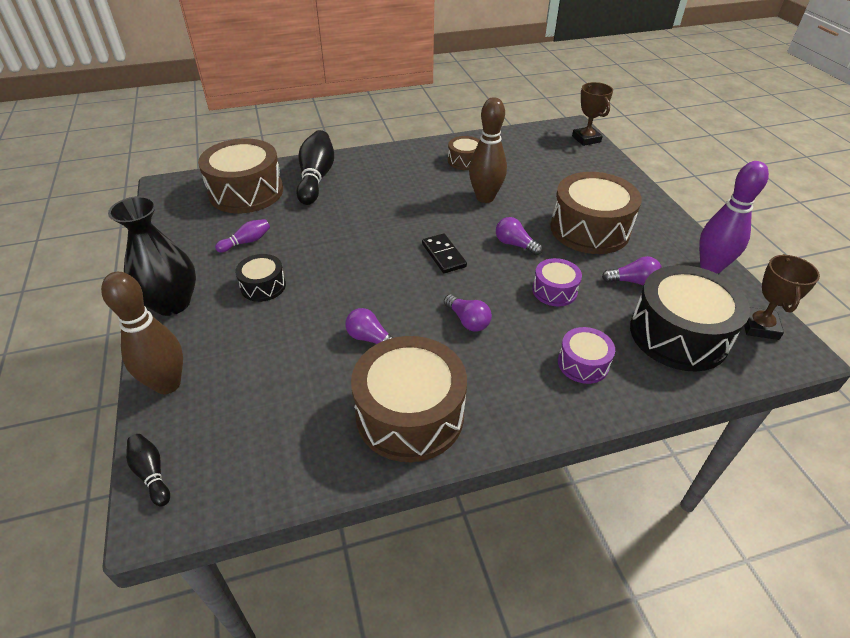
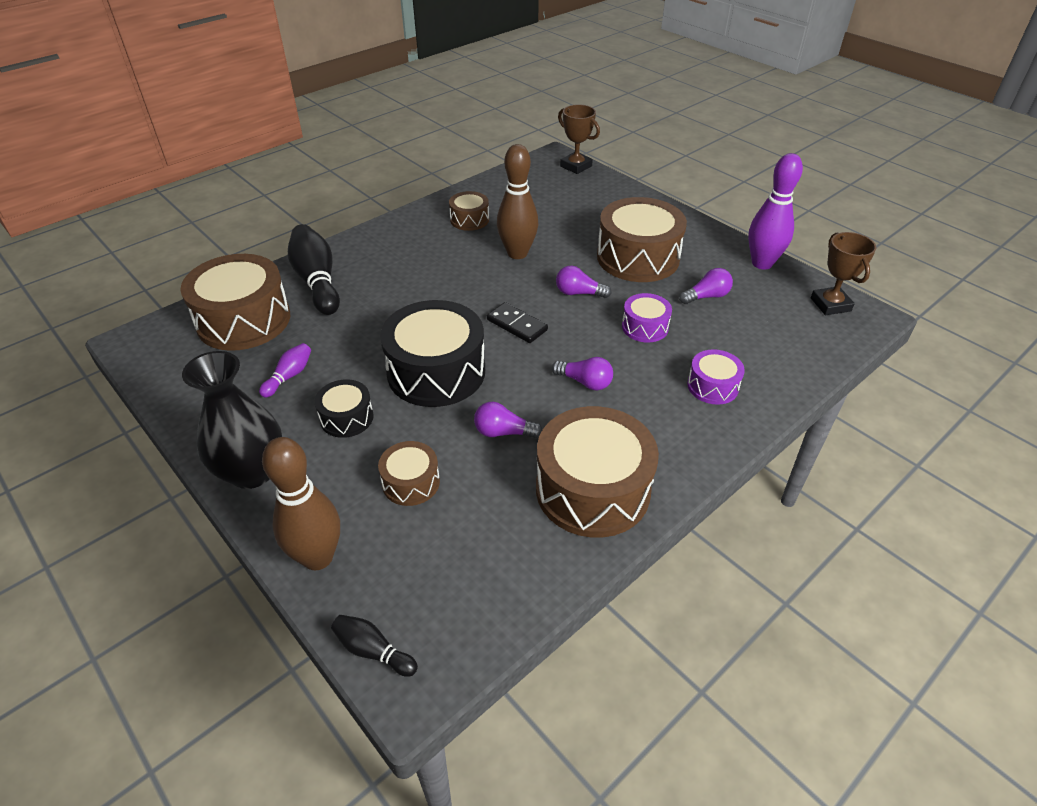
camera: 25 degrees left, 0 degrees up
black drum [630,265,750,372] -> black drum moved to [380,300,485,407]
none -> brown drum [378,441,440,506]

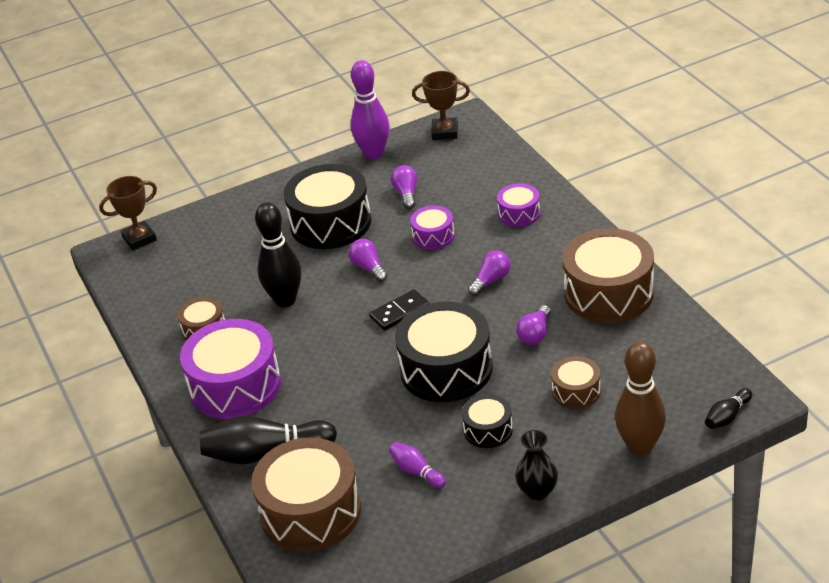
camera: 70 degrees left, 5 degrees down
black vase [182,351,282,489] -> black vase [515,430,558,501], size x0.59
brown bowling pin [497,144,539,259] -> black bowling pin [255,202,301,307]
purple light bulb [556,266,612,298] -> purple light bulb turned 120 degrees clockwise [349,239,388,282]
brown drum [597,197,687,282] -> black drum [284,164,371,249]
none -> purple drum [180,319,281,419]

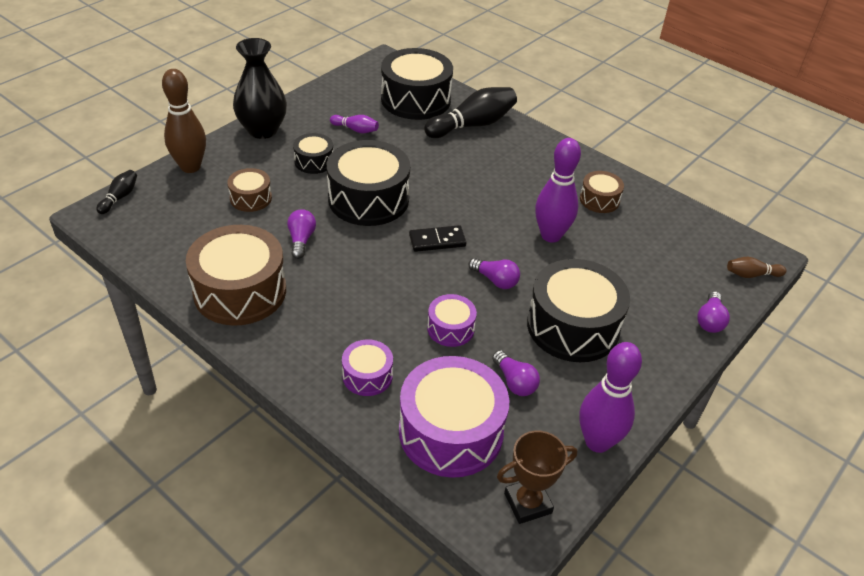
camera: 150 degrees right, 5 degrees up
brown trophy [99,176,157,250] -> brown bowling pin [727,257,786,278]
purple drum [180,319,281,419] -> purple drum moved to [399,356,509,478]
brown drum [251,437,361,552] -> black drum [381,48,453,120]
black bowling pin [255,202,301,307] -> purple bowling pin [535,138,581,243]
black domino [369,289,429,330] -> black domino turned 45 degrees clockwise [409,225,466,252]
purple light bulb [468,250,511,296] -> purple light bulb moved to [697,291,730,333]
black vase [515,430,558,501] -> black vase [233,38,287,139], size x1.68

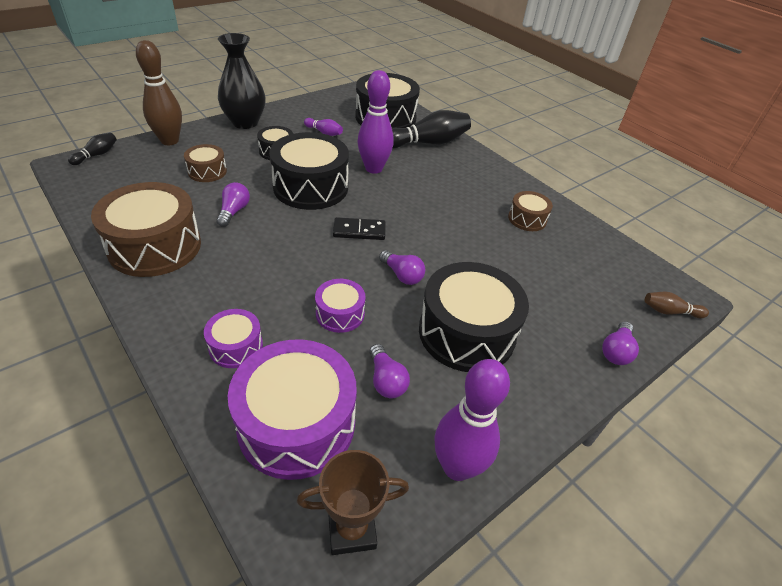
camera: 10 degrees right, 0 degrees up
purple bowling pin [535,138,581,243] -> purple bowling pin moved to [358,70,394,174]

